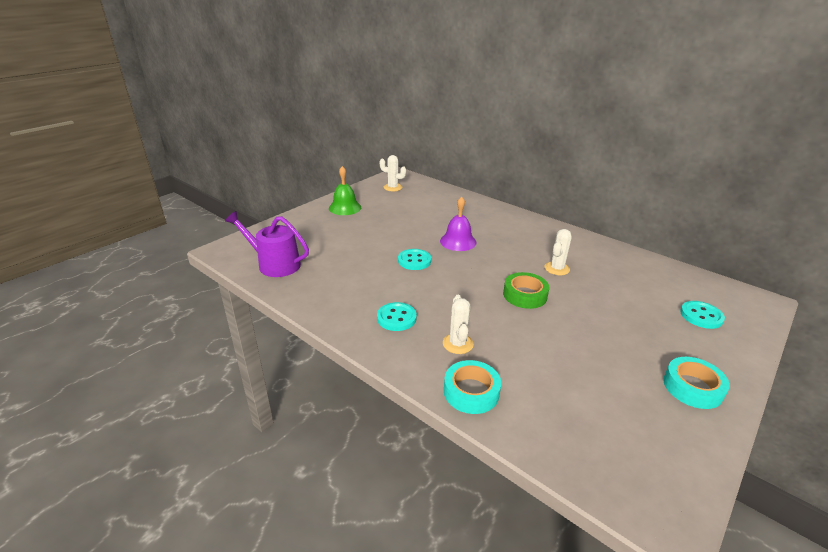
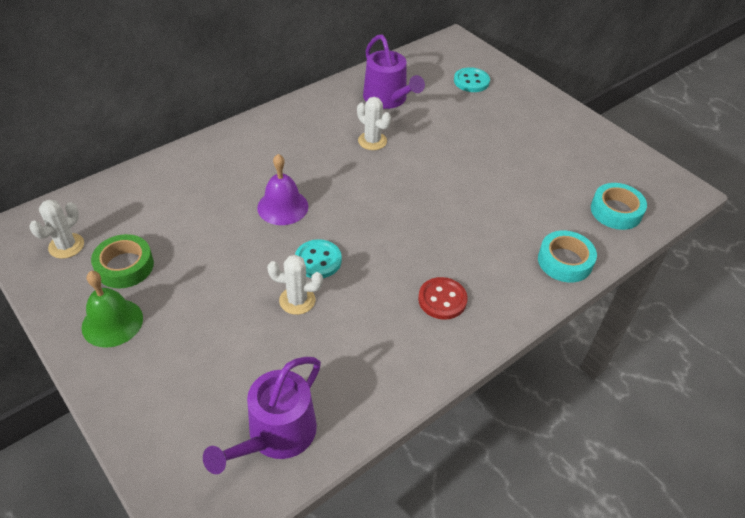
camera: 80 degrees left, 15 degrees up
turquoise button [377,302,417,331] -> red button [418,277,468,320]
white cactus [443,295,474,354] -> white cactus moved to [267,255,323,315]
green tape [503,272,549,309] -> green tape moved to [91,234,154,289]
turquoise tape [663,357,730,409] -> turquoise tape moved to [591,183,647,230]
none -> purple watering can [363,34,425,109]

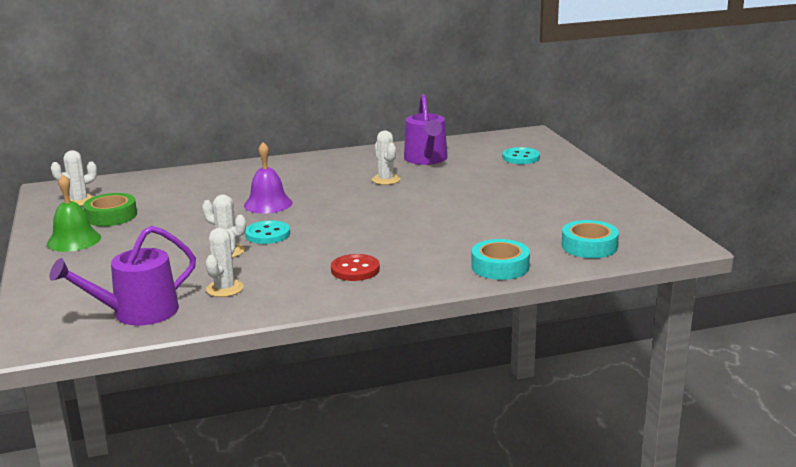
camera: 25 degrees right, 25 degrees down
none -> white cactus [206,228,244,297]

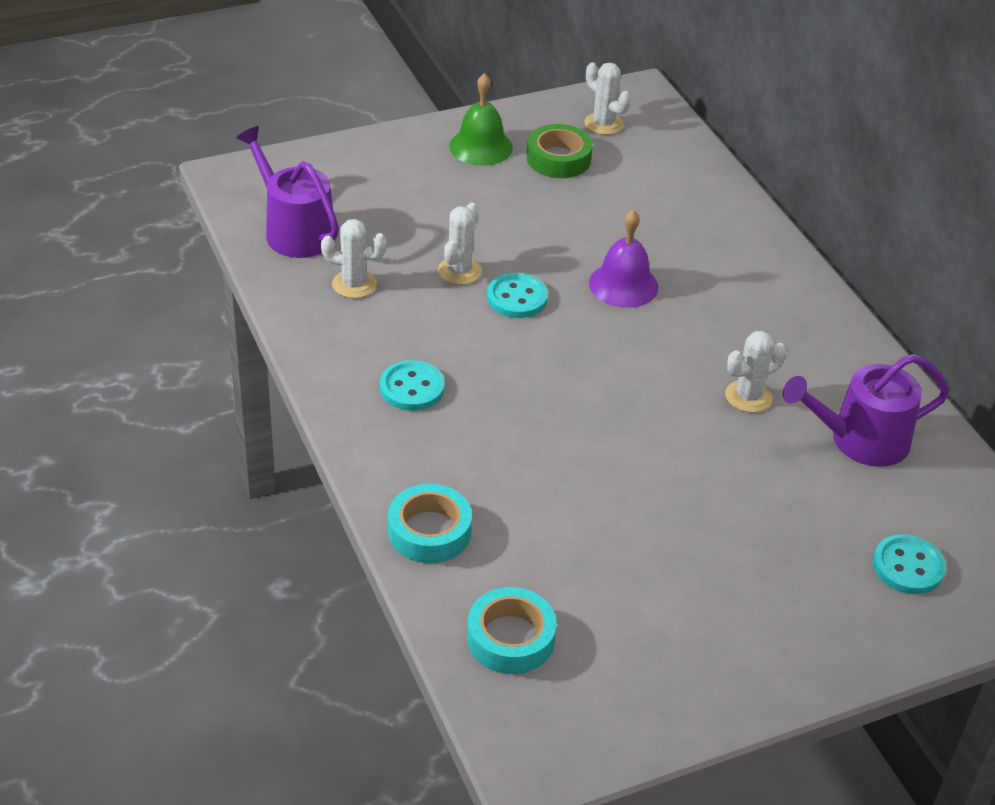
camera: 80 degrees right, 20 degrees up
red button [331,254,380,281] -> turquoise button [380,360,445,411]

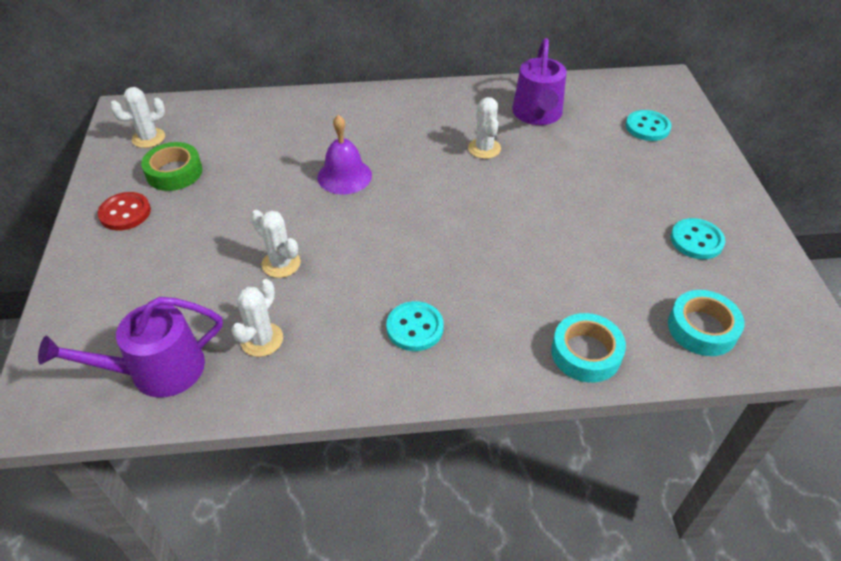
camera: 70 degrees left, 5 degrees up
green bell [449,73,513,166] -> red button [98,192,151,231]
turquoise button [487,273,548,318] -> turquoise button moved to [671,218,725,259]

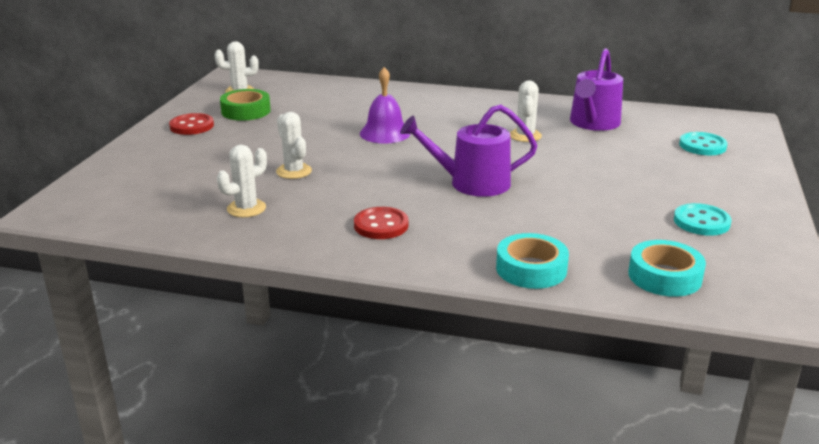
camera: 20 degrees right, 20 degrees down
purple watering can [38,297,223,398] -> purple watering can moved to [400,104,537,197]
turquoise button [386,301,444,351] -> red button [354,207,409,239]

